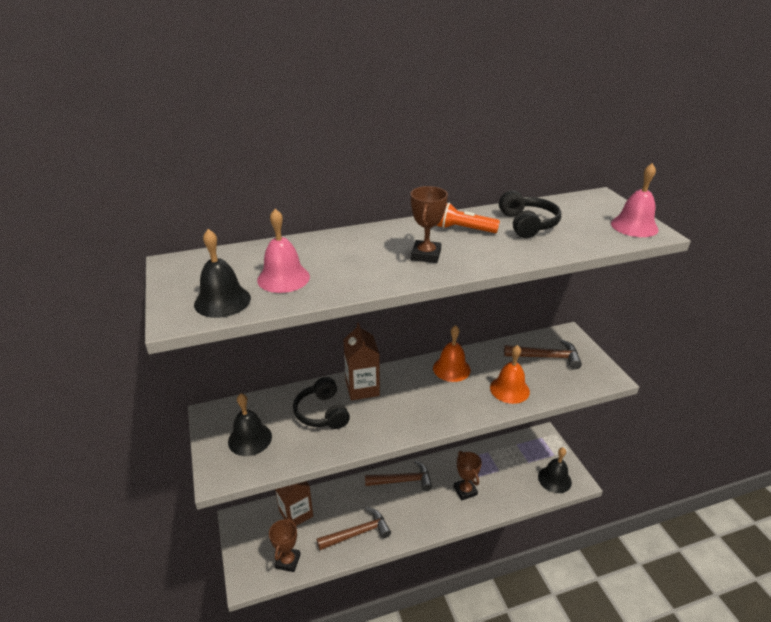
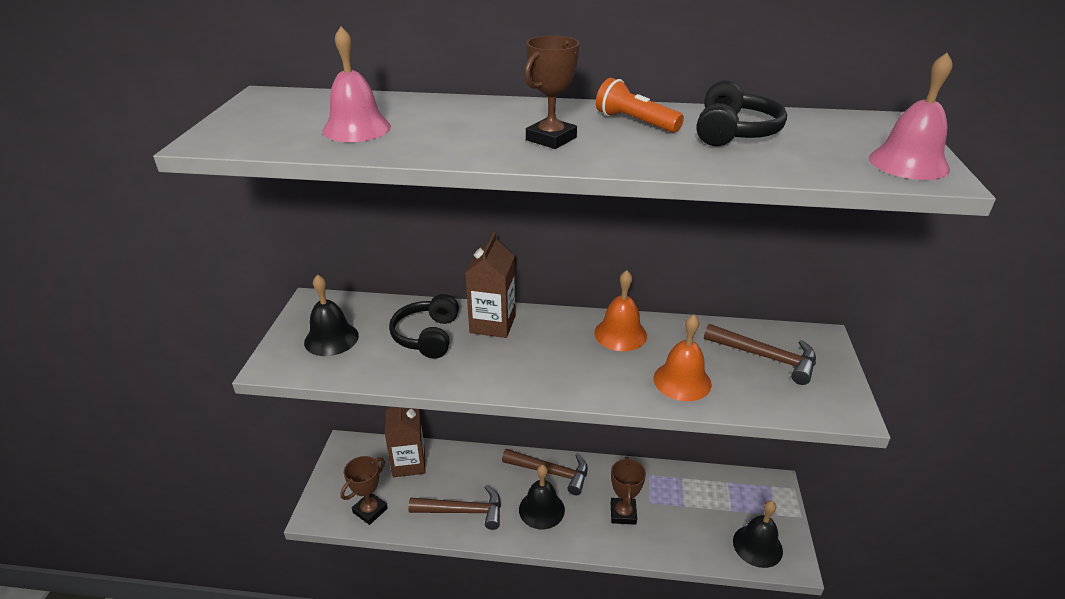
camera: 25 degrees right, 0 degrees up
black bell [194,229,251,318] -> black bell moved to [519,465,565,529]

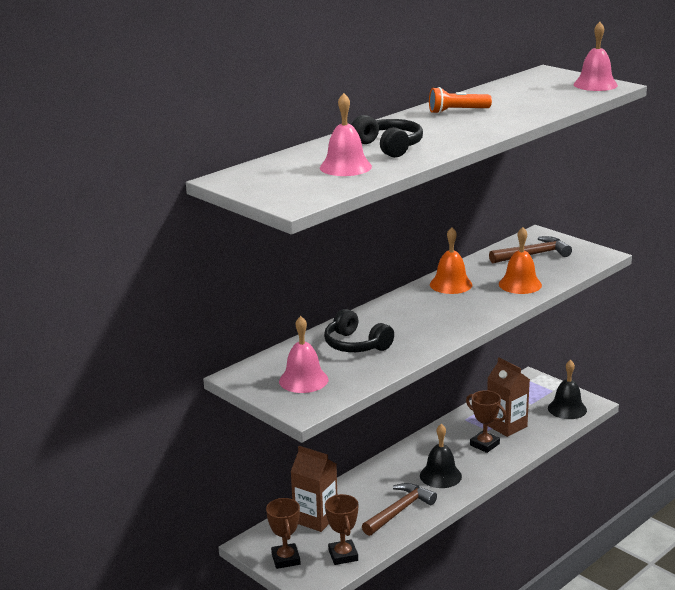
camera: 50 degrees left, 10 degrees down
black bell [304,274,359,356] -> pink bell [279,316,328,393]
brown carton [465,233,516,338] -> brown carton moved to [487,358,530,437]
brown hammer [502,449,587,496] -> none
brown trophy [524,35,580,149] -> brown trophy moved to [266,498,301,569]
black headphones [697,80,787,146] -> black headphones moved to [351,115,423,158]

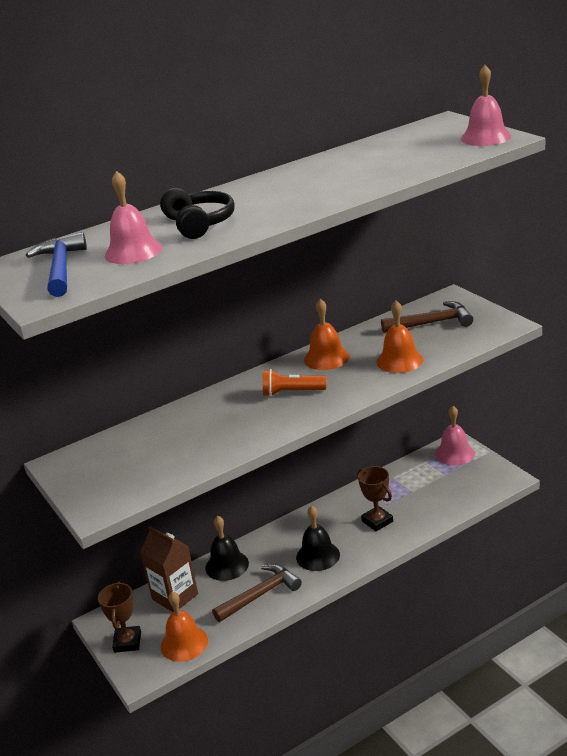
camera: 15 degrees right, 5 degrees up
pink bell [279,316,328,393] -> pink bell moved to [435,406,475,466]
black headphones [324,309,394,352] -> none
brown trophy [325,494,358,565] -> orange bell [161,592,208,662]
orange flashlight [429,87,492,114] -> orange flashlight moved to [263,369,326,397]
brown carton [487,358,530,437] -> none
black bell [548,360,587,419] -> black bell moved to [206,516,249,581]
none -> blue hammer [26,232,87,297]

